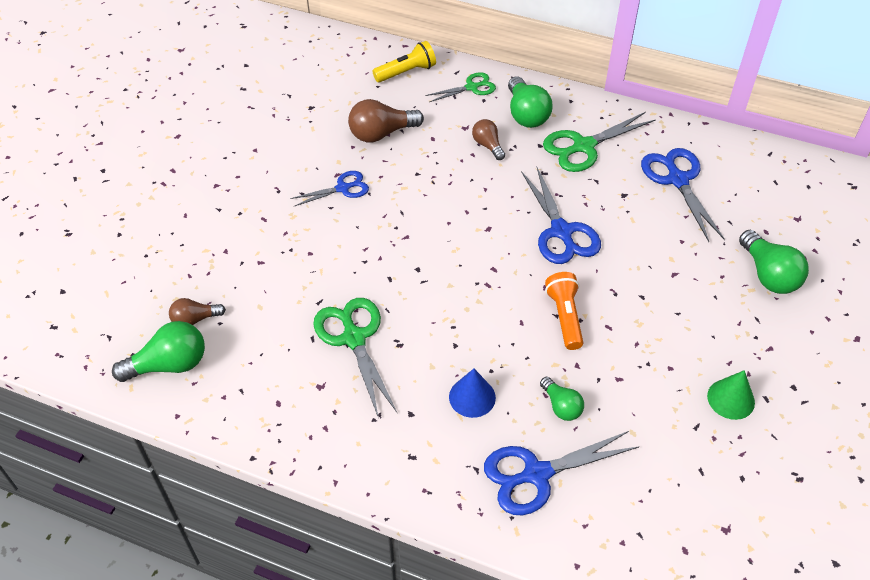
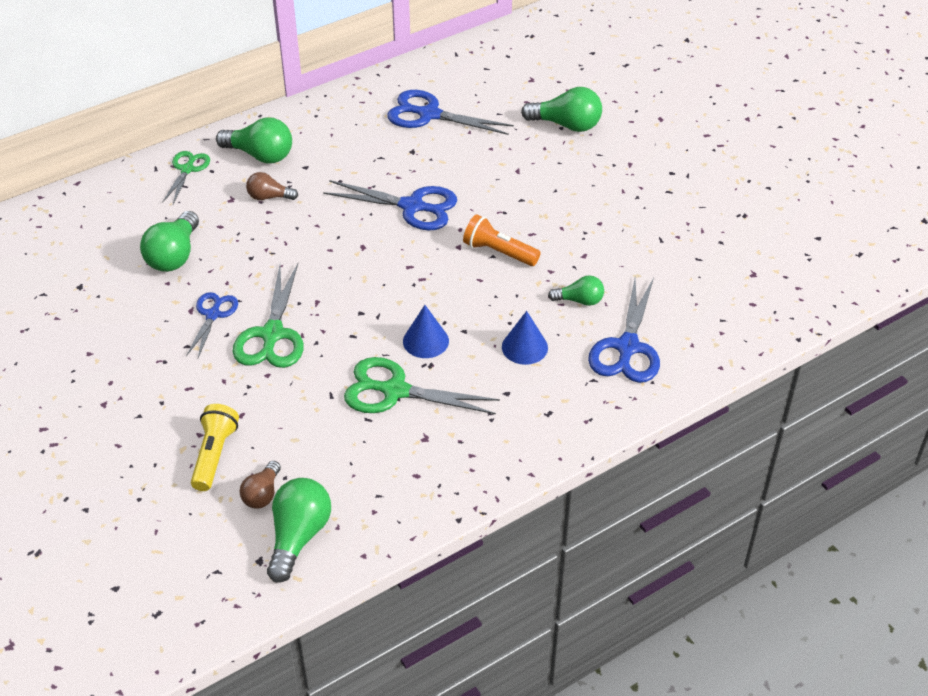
camera: 55 degrees left, 5 degrees down
brown light bulb [348,99,424,143] -> green light bulb [140,211,199,272]
yellow flashlight [372,41,436,83] -> yellow flashlight moved to [191,404,239,491]
green scissors [543,112,656,172] -> green scissors moved to [233,263,304,368]
green cone [707,370,755,420] -> none
none -> blue cone [403,305,449,358]

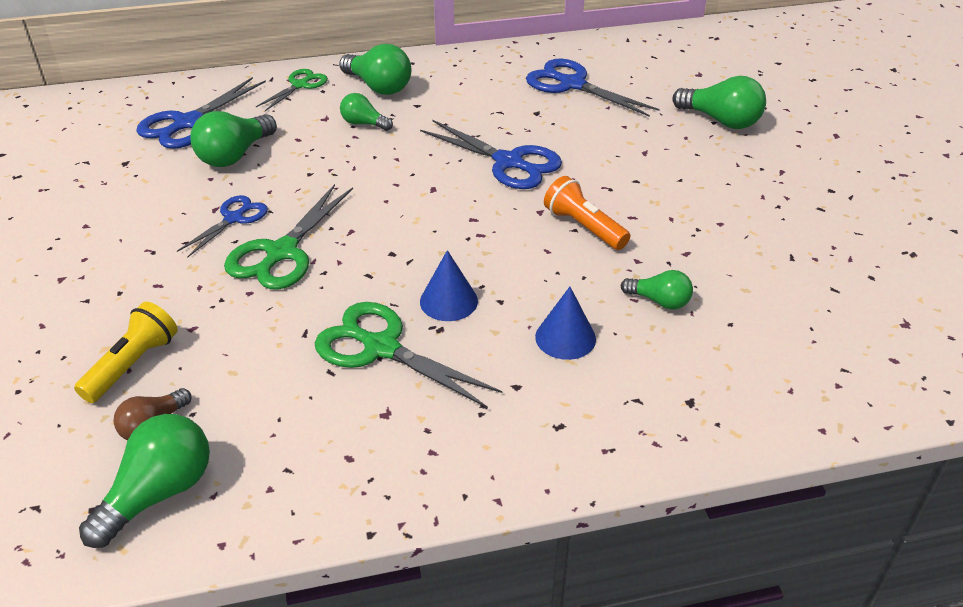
camera: 20 degrees right, 5 degrees down
brown light bulb [246,172,298,200] -> green light bulb [340,93,393,131]
blue scissors [588,278,660,383] -> blue scissors moved to [136,77,266,149]

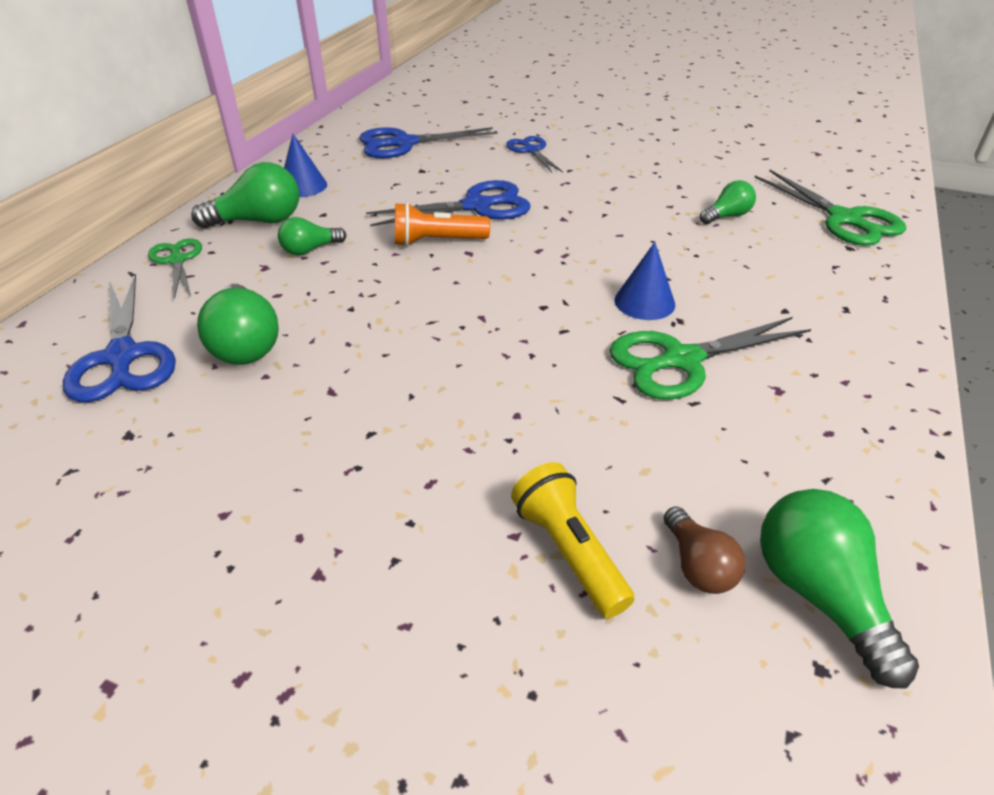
camera: 55 degrees left, 0 degrees up
blue scissors [177,195,268,258] -> blue scissors moved to [506,136,563,173]
green scissors [224,184,353,290] -> green scissors moved to [755,170,906,246]
blue cone [535,287,596,360] -> blue cone moved to [284,134,327,197]
orange flashlight [544,176,630,250] -> orange flashlight moved to [395,202,490,246]
green light bulb [672,76,766,129] -> none

